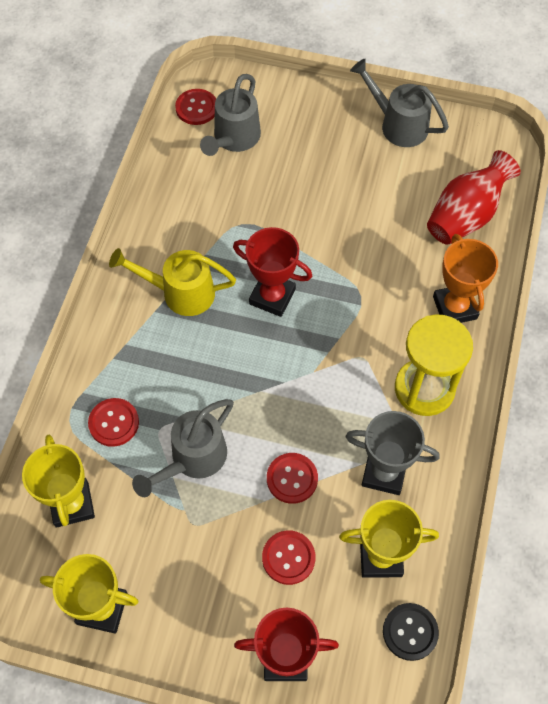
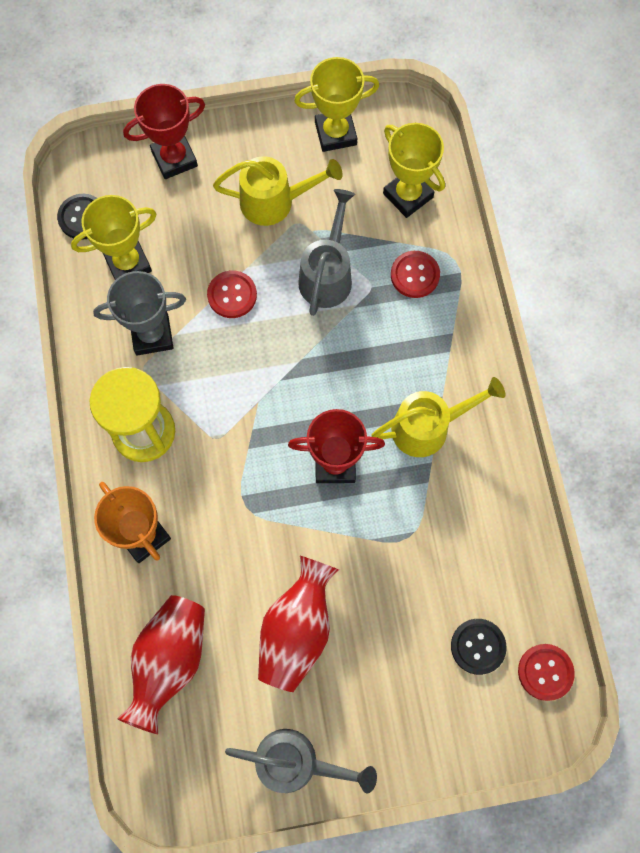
camera: 155 degrees right, 10 degrees up
grey watering can [200,74,261,156] -> black button [451,619,507,675]
red button [262,530,316,585] -> none
none -> yellow watering can [213,156,343,226]
none -> red vase [258,556,339,692]

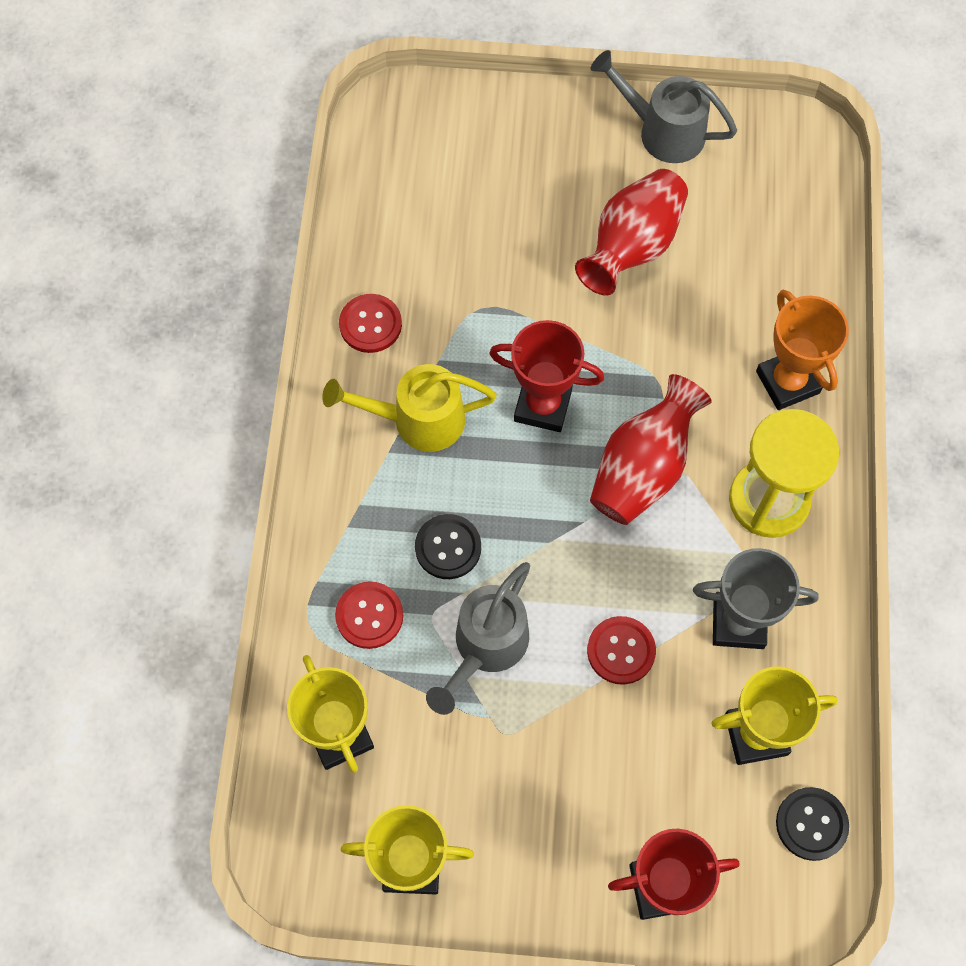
camera: 165 degrees left, 5 degrees down
red vase [118,595,205,734] -> red vase moved to [590,374,712,525]
yellow watering can [213,156,343,226] -> none
black button [451,619,507,675] -> black button moved to [415,514,481,579]
red button [518,644,575,701] -> red button moved to [339,294,402,353]

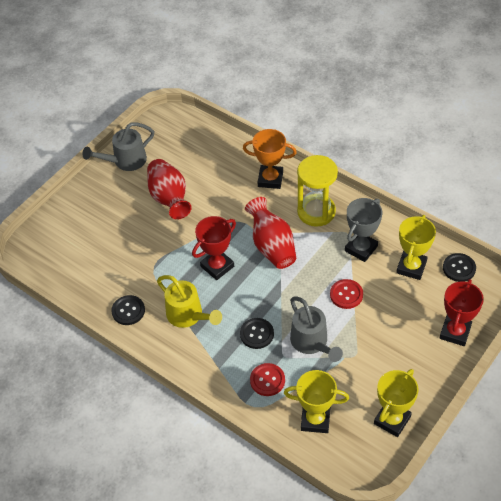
camera: 55 degrees left, 15 degrees down
yellow watering can [322,364,497,452] -> yellow watering can turned 75 degrees counterclockwise [157,275,222,328]
red button [339,294,402,353] -> black button [111,295,145,325]

